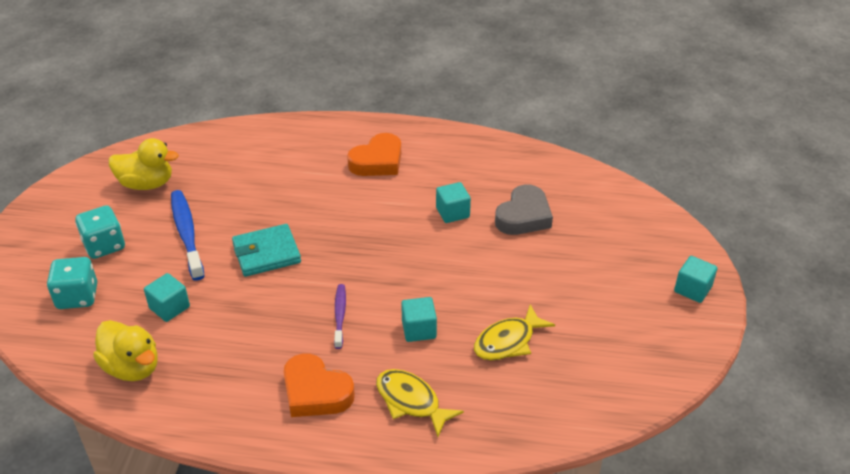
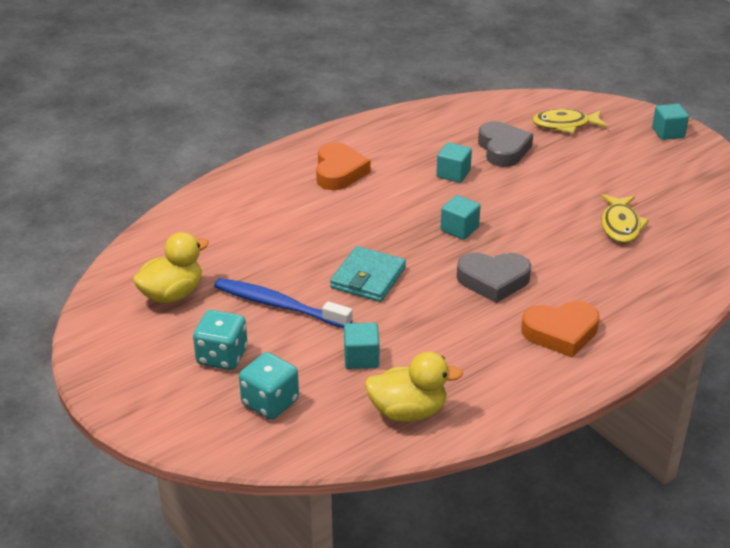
camera: 45 degrees left, 5 degrees down
purple toothbrush [334,284,346,349] -> grey heart [457,252,531,303]
yellow fish [376,369,464,437] -> yellow fish moved to [533,109,608,134]
turquoise cube [401,297,437,342] -> turquoise cube moved to [440,195,481,240]

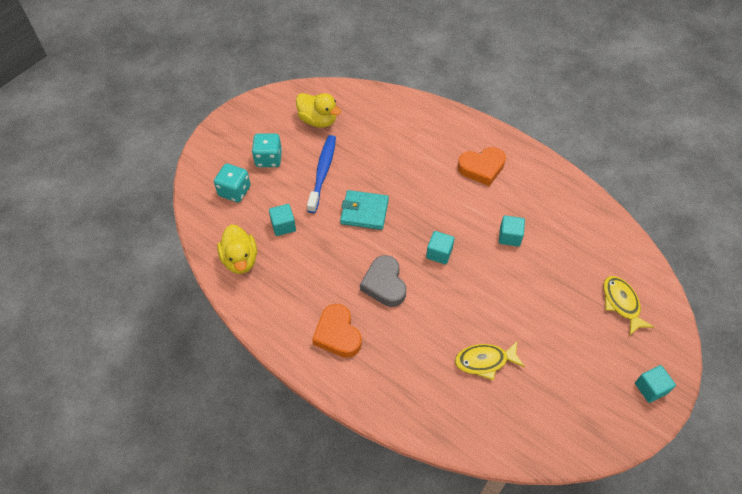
camera: 75 degrees right, 20 degrees up
grey heart [478,121,533,167] -> none

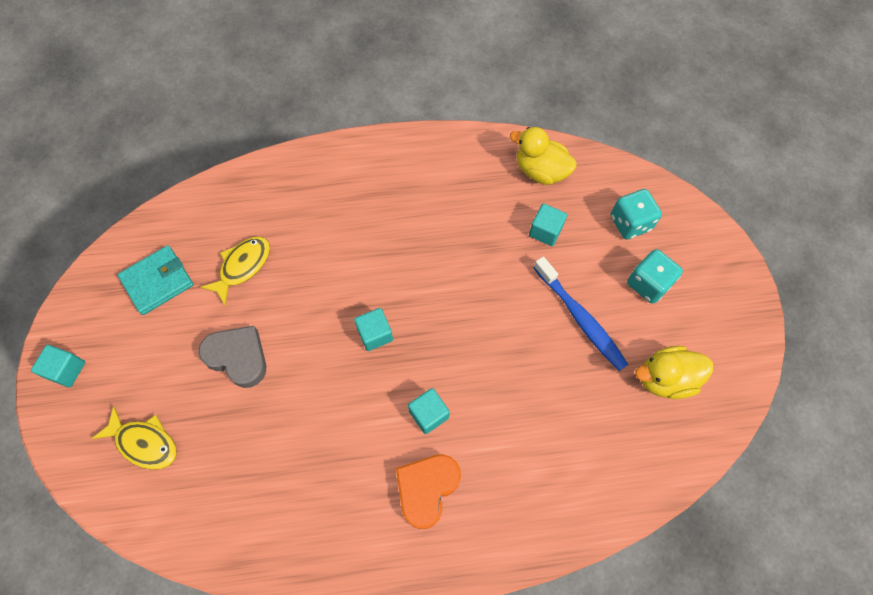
camera: 135 degrees right, 10 degrees up
orange heart [312,304,362,358] -> none
turquoise wallet [340,190,389,230] -> turquoise wallet moved to [118,245,194,315]
grey heart [360,255,406,307] -> grey heart moved to [198,326,266,388]
turquoise cube [499,215,525,247] -> turquoise cube moved to [408,388,450,434]

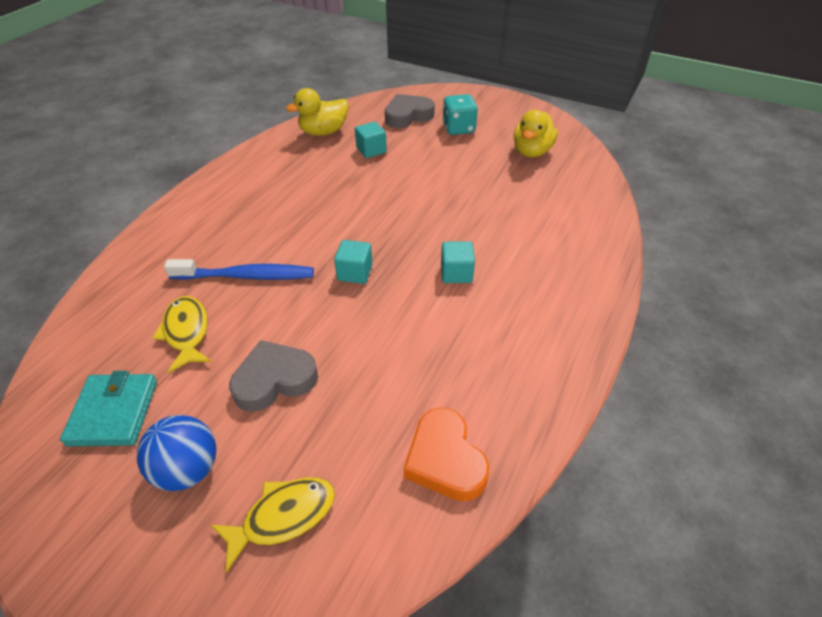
camera: 55 degrees left, 20 degrees down
turquoise cube [31,345,85,387] -> none
orange heart [396,454,461,529] -> orange heart moved to [404,407,489,501]
blue toothbrush [533,256,628,371] -> blue toothbrush moved to [164,259,314,280]
turquoise dice [611,189,662,240] -> grey heart [385,94,435,128]
none -> blue ball [137,415,216,491]

